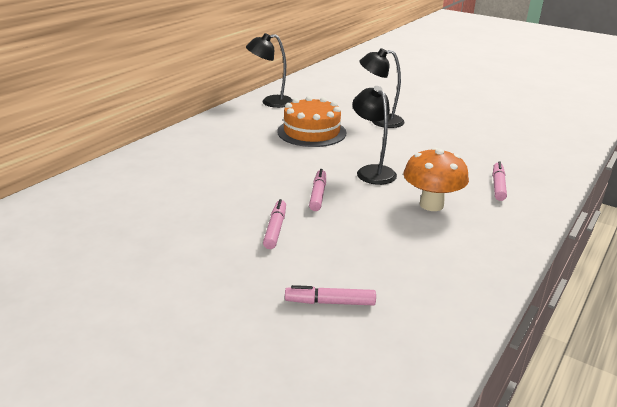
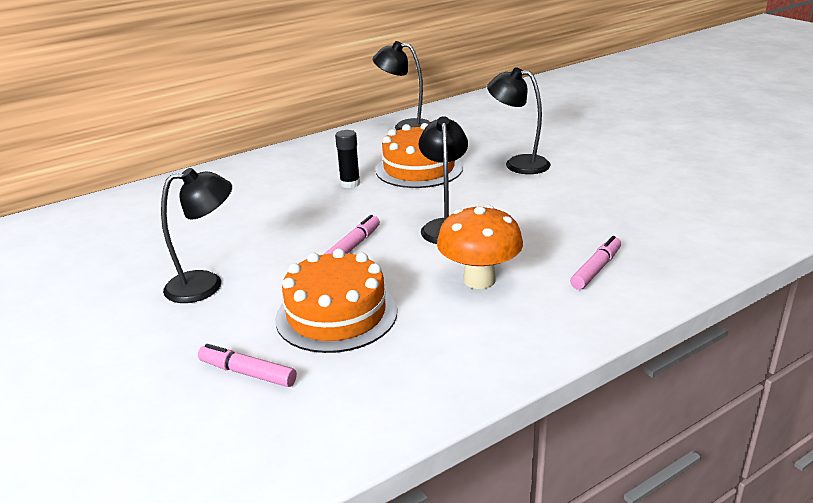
camera: 25 degrees right, 0 degrees up
pink marker [263,199,286,249] -> none
none -> black lamp [161,168,232,303]
none -> orange cake [275,249,397,353]
none -> black glue stick [335,130,360,188]

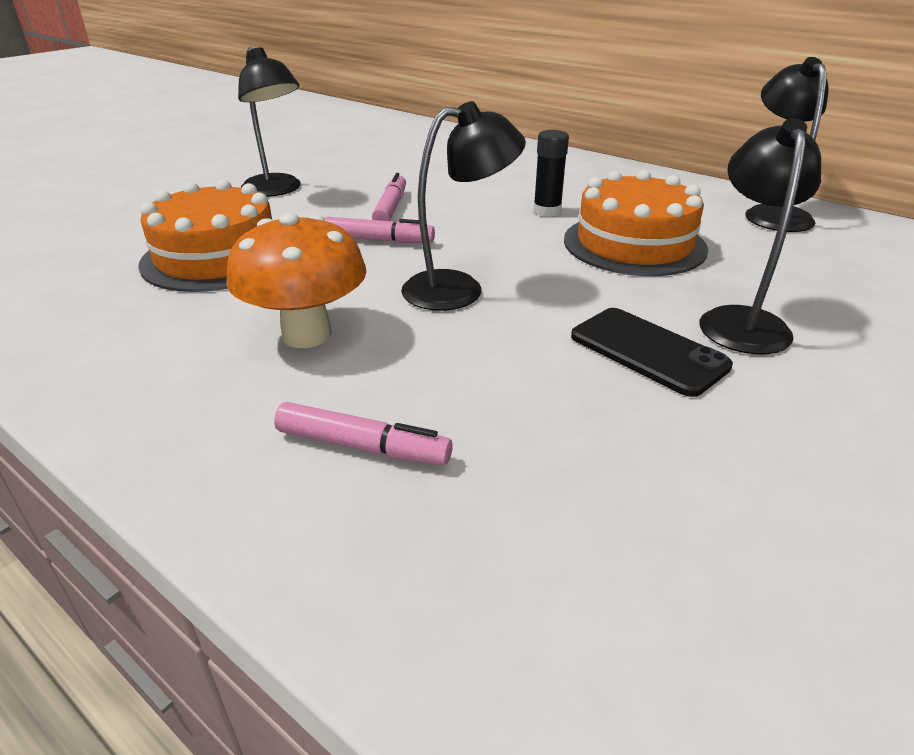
camera: 70 degrees right, 5 degrees up
pink marker [198,344,297,387] -> pink marker moved to [372,173,406,221]
none -> black phone [571,308,733,397]

